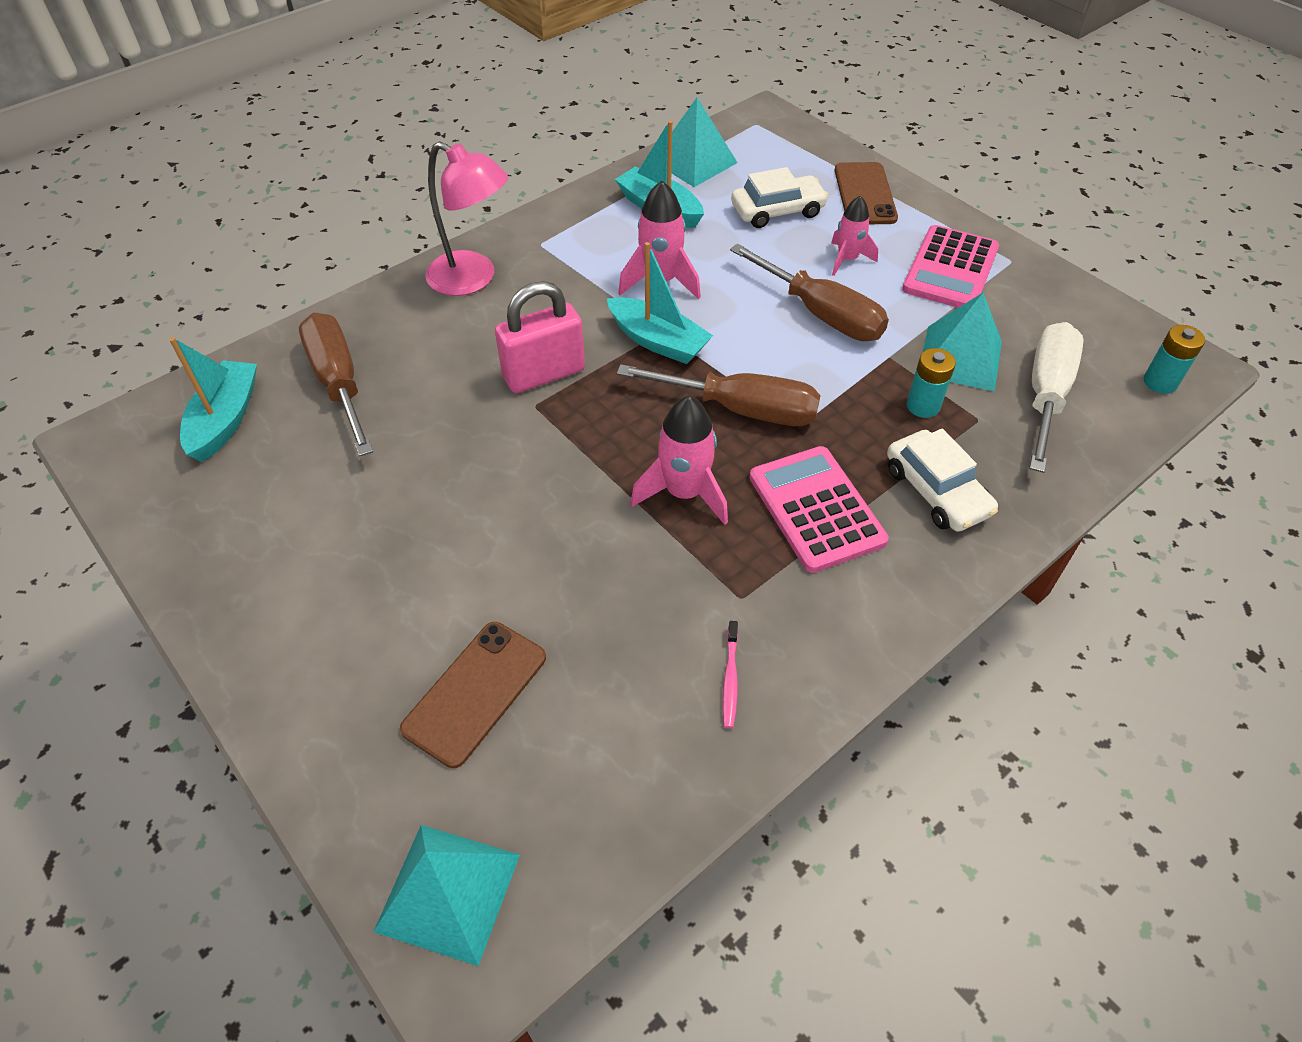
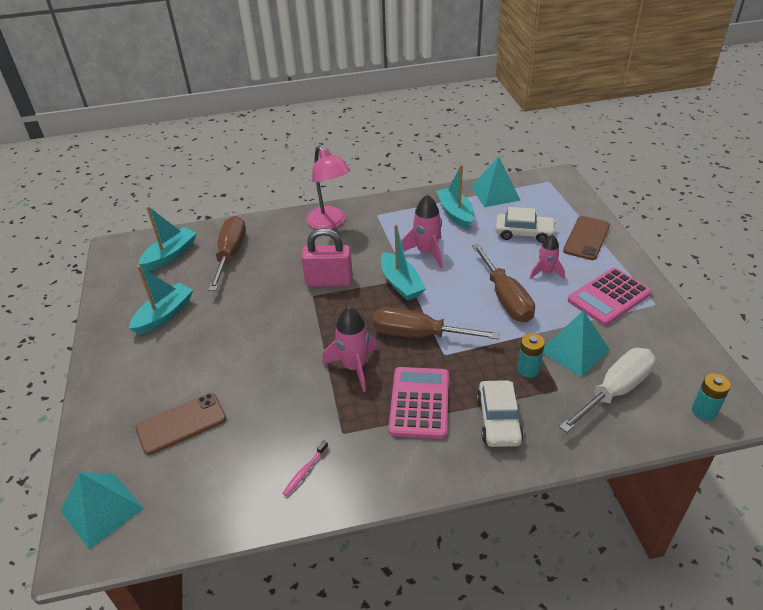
camera: 30 degrees right, 10 degrees down
brown screwdriver [617,364,821,426] -> brown screwdriver turned 150 degrees clockwise [373,307,500,340]
none -> turquoise boat [129,265,193,335]

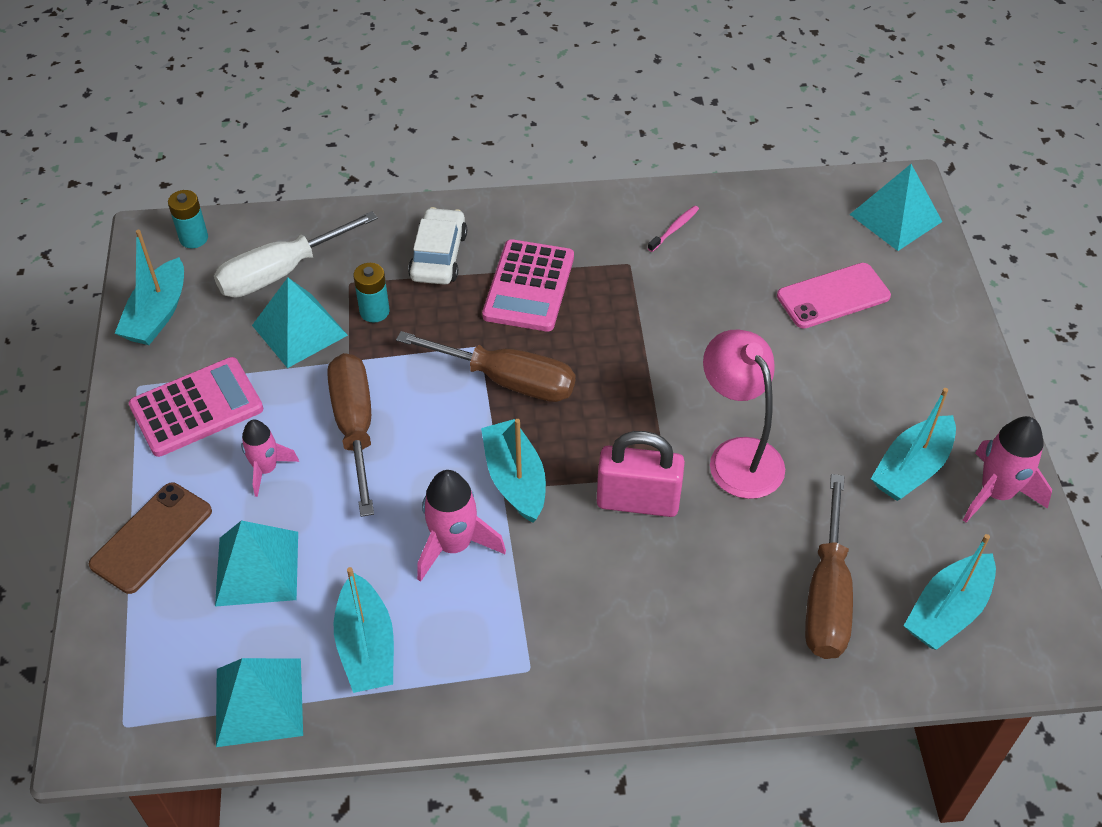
camera: 175 degrees left, 10 degrees up
brown phone [135,393,226,455] -> pink phone [777,263,891,329]
pink lamp [306,146,350,229] -> pink lamp moved to [703,330,785,499]
pink rocket [322,307,378,392] -> pink rocket moved to [963,416,1052,523]
white car [495,207,556,243] -> turquoise pyramid [215,520,298,607]
none -> turquoise boat [115,230,184,345]

